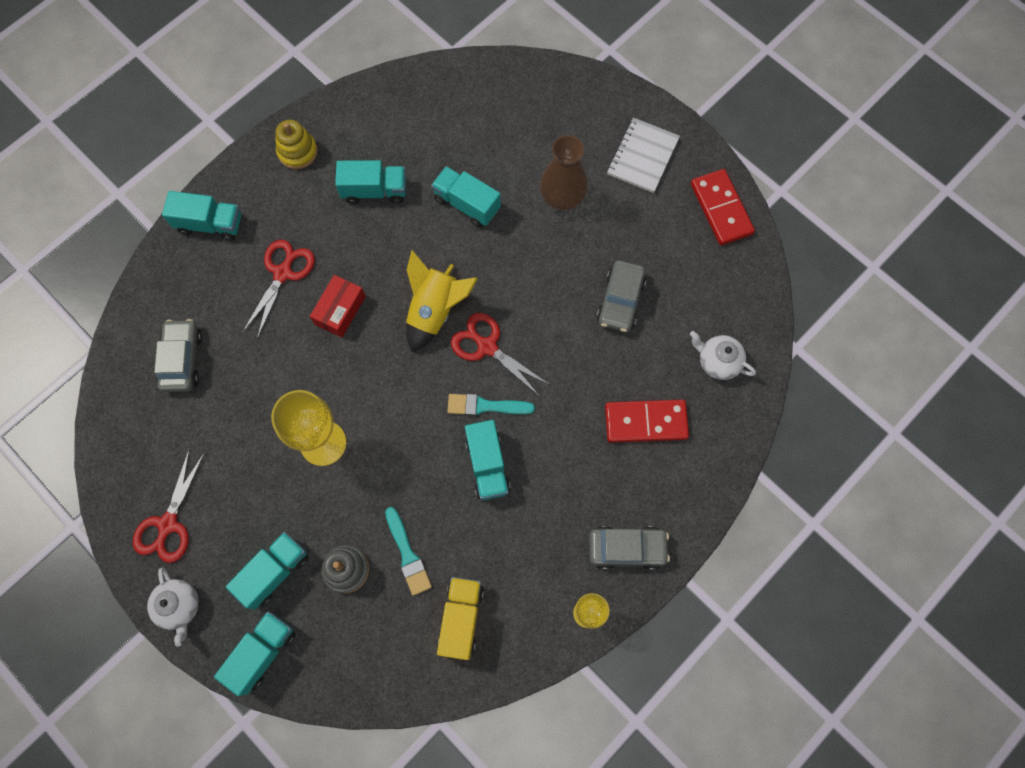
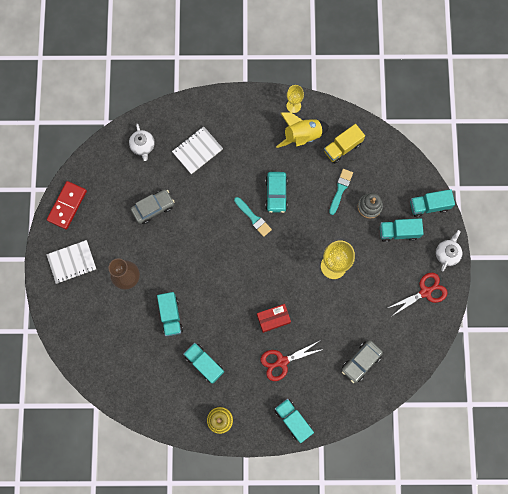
camera: 135 degrees left, 5 degrees up
yellow rocket [406,251,478,352] -> yellow rocket moved to [276,112,329,148]
red scissors [451,313,550,396] -> none
turquoise truck [465,420,511,500] -> turquoise car [265,172,288,213]
grey car [589,526,670,570] -> none
red domino [605,400,689,443] -> white notebook [172,126,223,174]

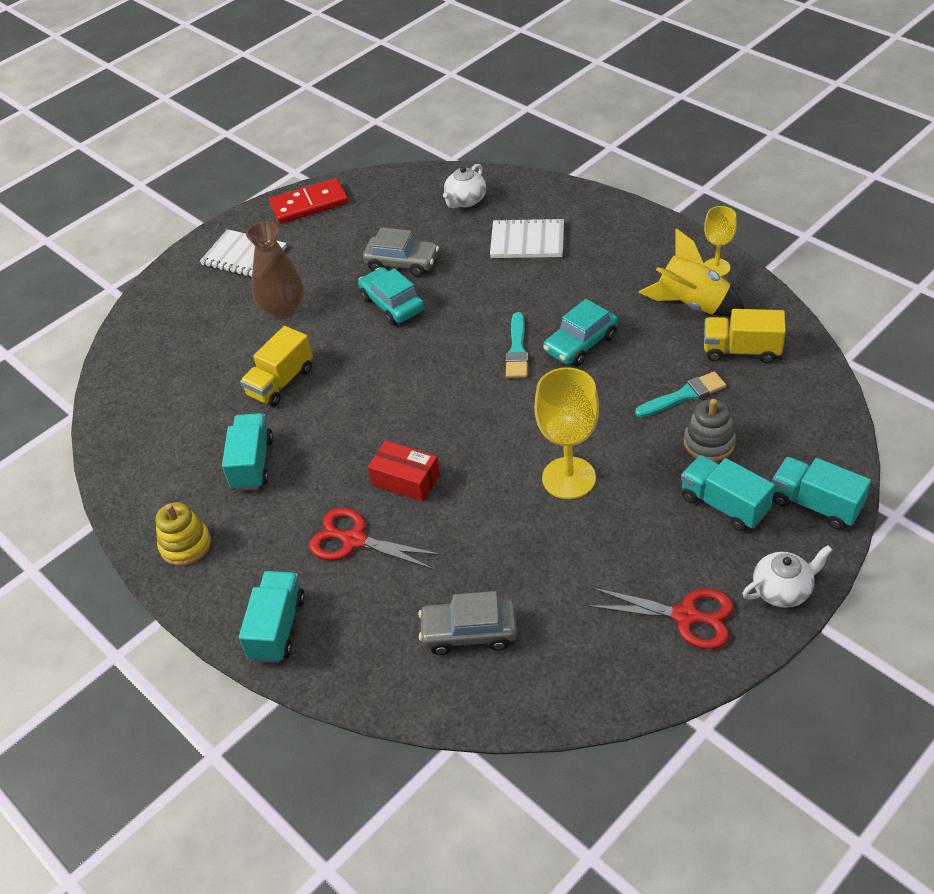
camera: 50 degrees right, 30 degrees down
turquoise truck [157,292,183,336] -> yellow truck [240,326,313,407]
none -> turquoise car [358,267,424,325]

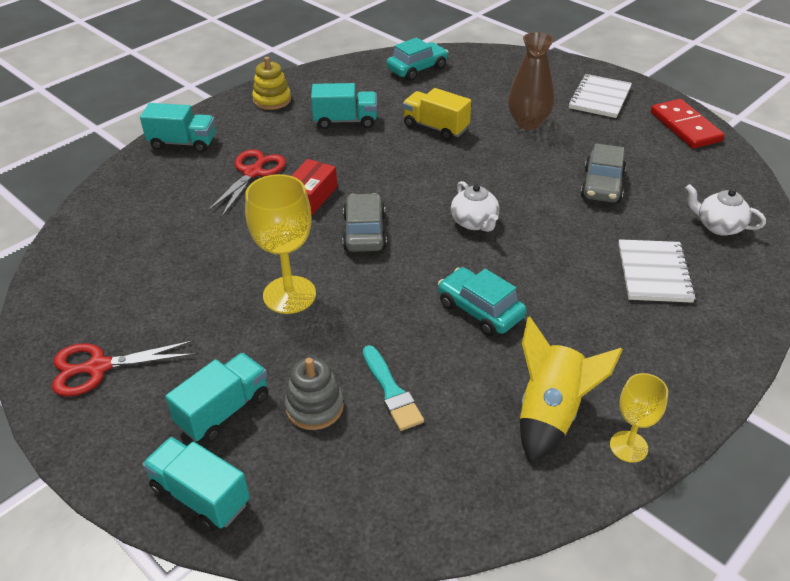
camera: 85 degrees right, 5 degrees down
turquoise car [358,267,424,325] -> turquoise car moved to [386,37,448,81]
grey car [418,591,517,655] -> grey car moved to [343,193,387,252]
turquoise brush [505,312,528,378] -> none
red scissors [587,587,734,649] -> red scissors turned 60 degrees clockwise [52,340,195,397]
yellow truck [704,309,786,363] -> none
white teapot [743,545,833,608] -> white teapot moved to [451,181,500,232]
turquoise truck [772,457,871,530] -> turquoise truck turned 90 degrees counterclockwise [142,437,250,531]

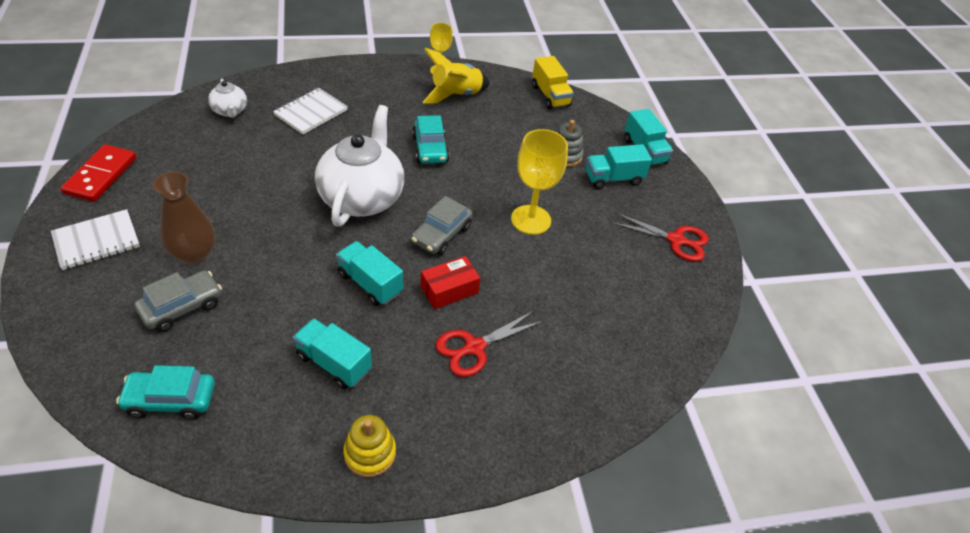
camera: 150 degrees left, 5 degrees up
turquoise truck [140,103,215,153] -> turquoise truck moved to [336,241,403,306]
turquoise brush [363,345,424,431] -> none
yellow truck [403,88,471,141] -> yellow truck moved to [532,56,574,109]
white teapot [451,181,500,232] -> white teapot [315,105,404,227], size x2.12
grey car [580,144,626,203] -> grey car moved to [134,271,222,332]

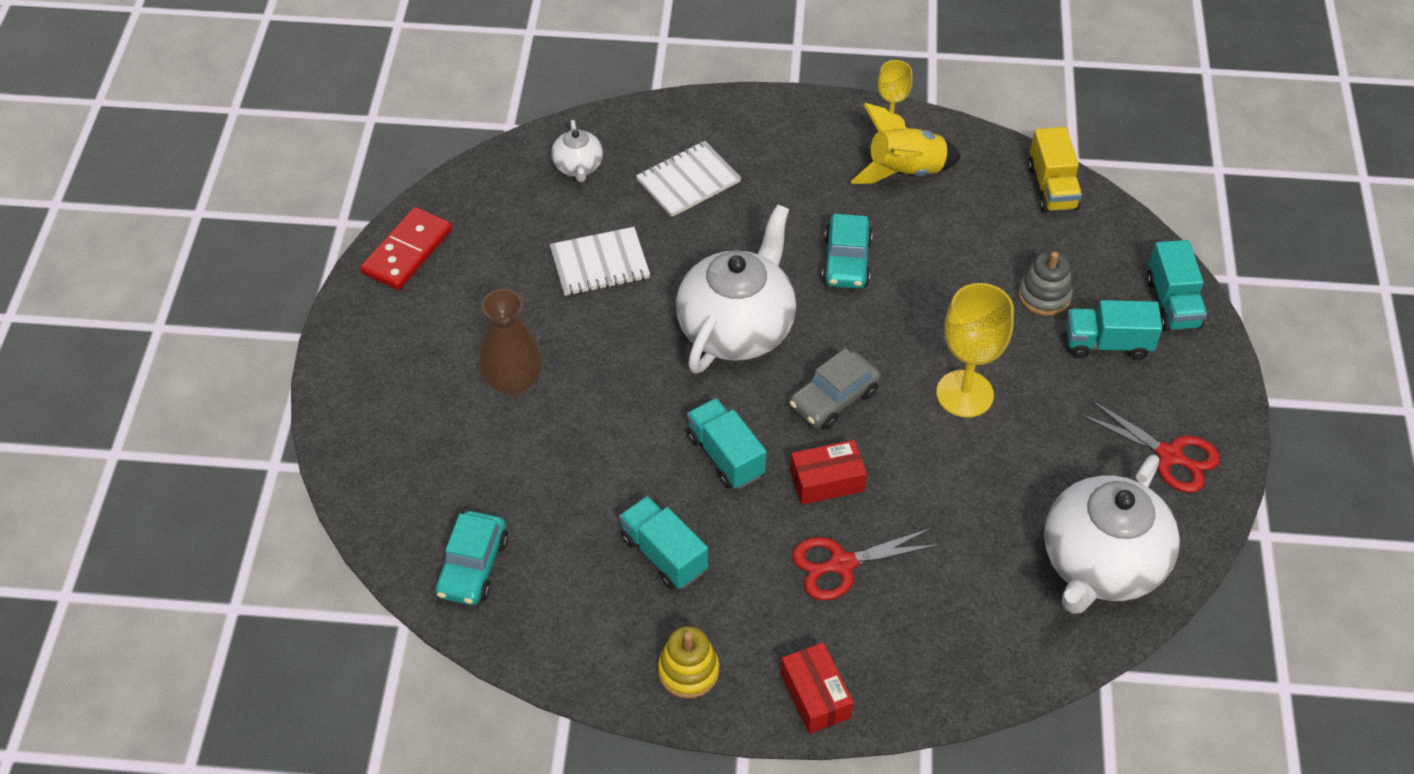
camera: 20 degrees right, 5 degrees up
white notebook [51,209,140,270] -> white notebook moved to [550,227,650,296]
turquoise car [116,365,215,419] -> turquoise car turned 90 degrees counterclockwise [435,511,508,605]
grey car [134,271,222,332] -> none
none -> red box [780,642,854,734]
none -> white teapot [1044,454,1180,614]

